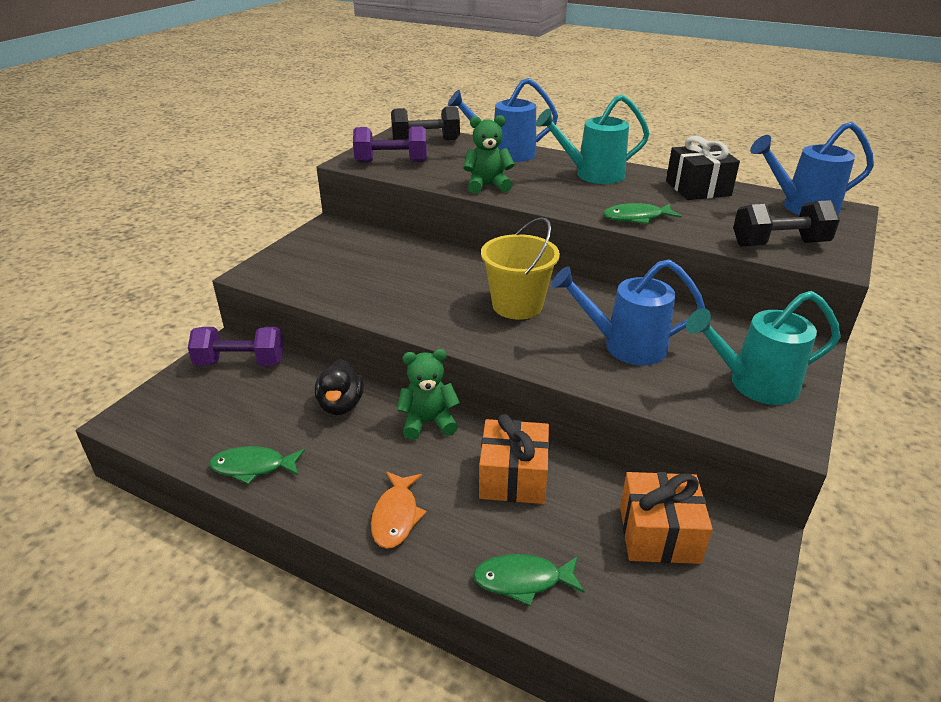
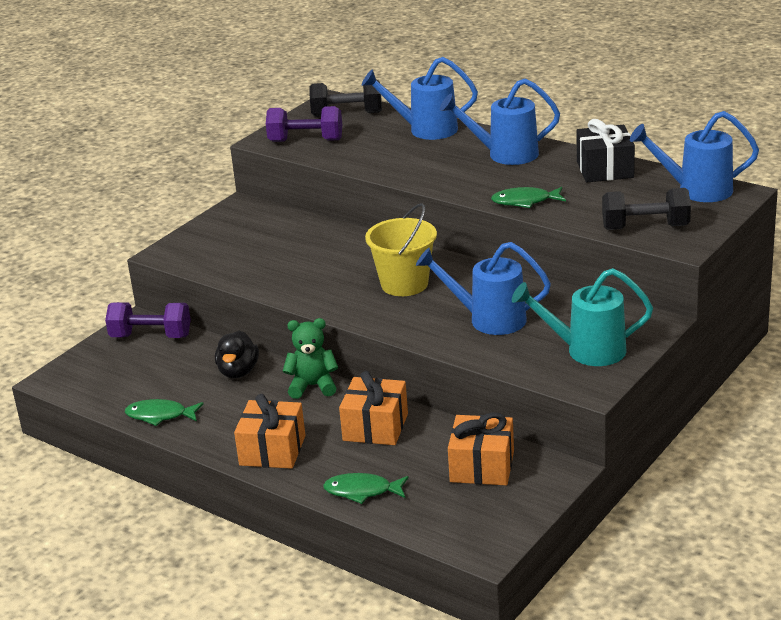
camera: 10 degrees right, 5 degrees down
orange fish [371,472,427,549] -> orange gift [234,394,306,469]
green teddy bear [463,115,515,194] -> none
turquoise watering can [536,94,650,184] -> blue watering can [440,78,560,165]

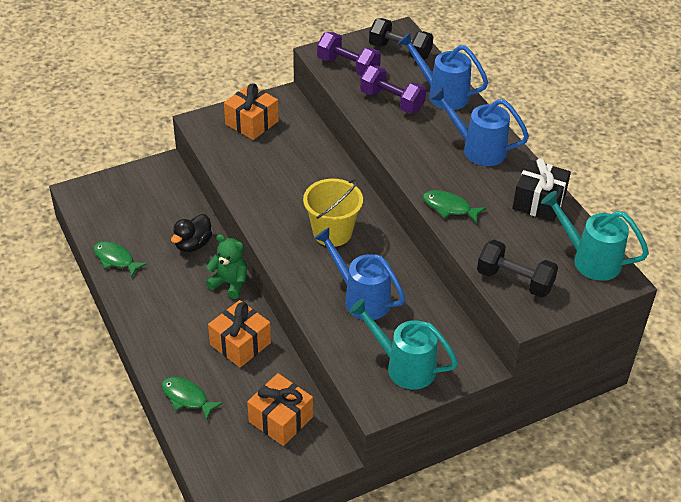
camera: 25 degrees right, 15 degrees up
purple dumbbell [105,302,191,338] -> purple dumbbell moved to [360,65,426,113]
orange gift [234,394,306,469] -> orange gift moved to [224,83,279,140]
blue watering can [630,111,759,202] -> turquoise watering can [541,191,649,281]

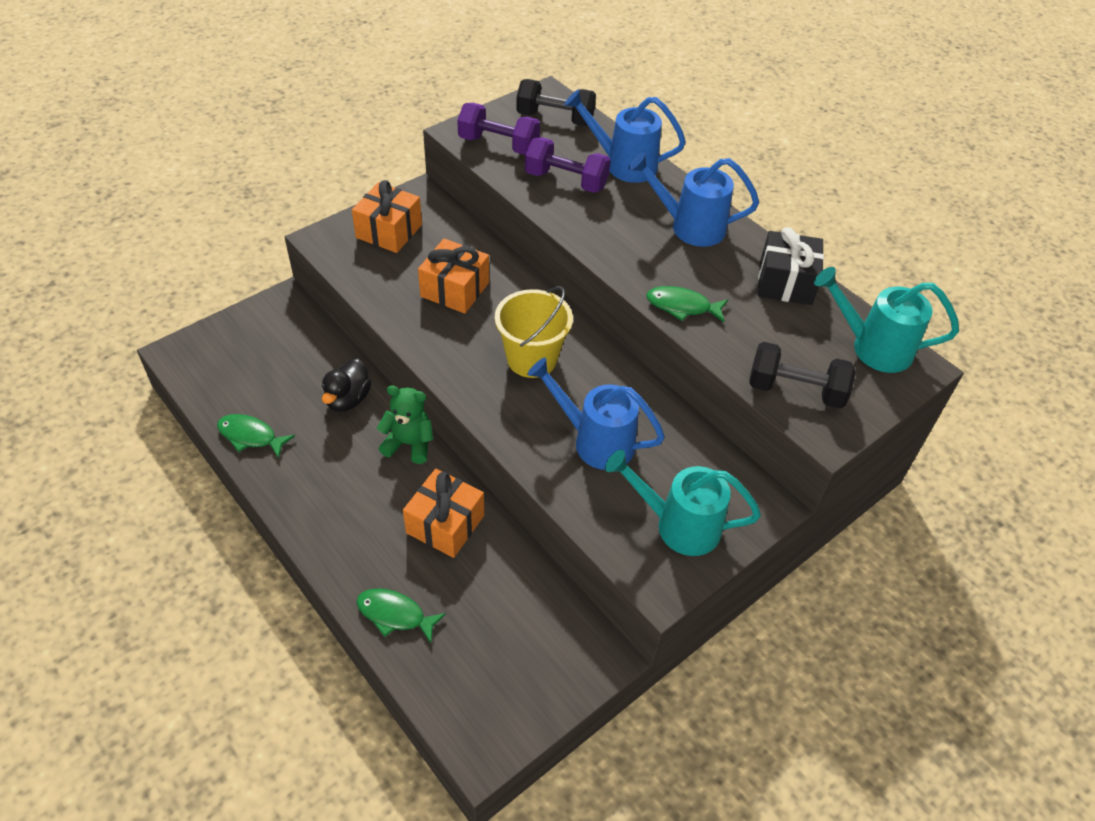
camera: 15 degrees left, 5 degrees up
orange gift [247,373,313,446] -> orange gift moved to [418,239,489,314]

